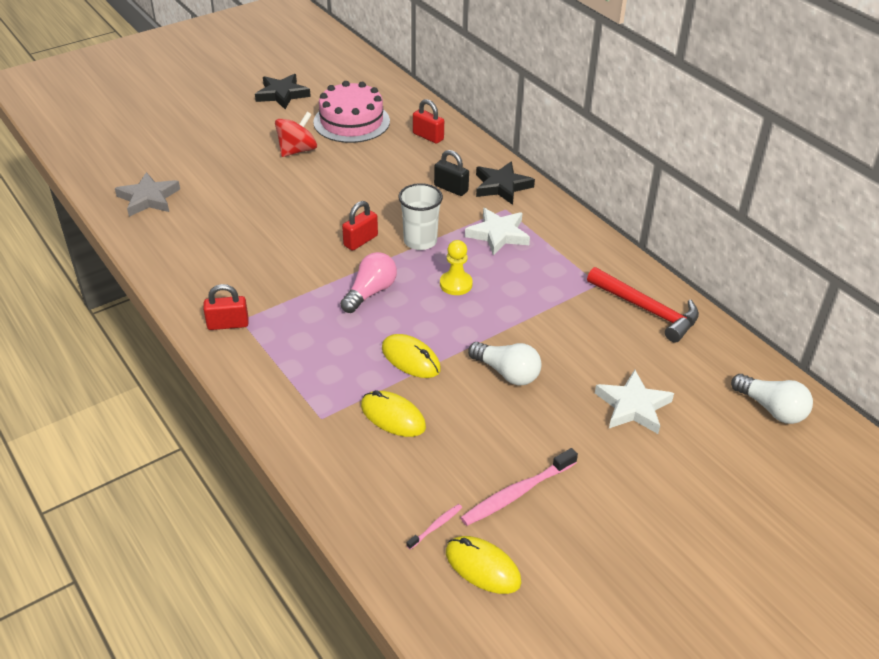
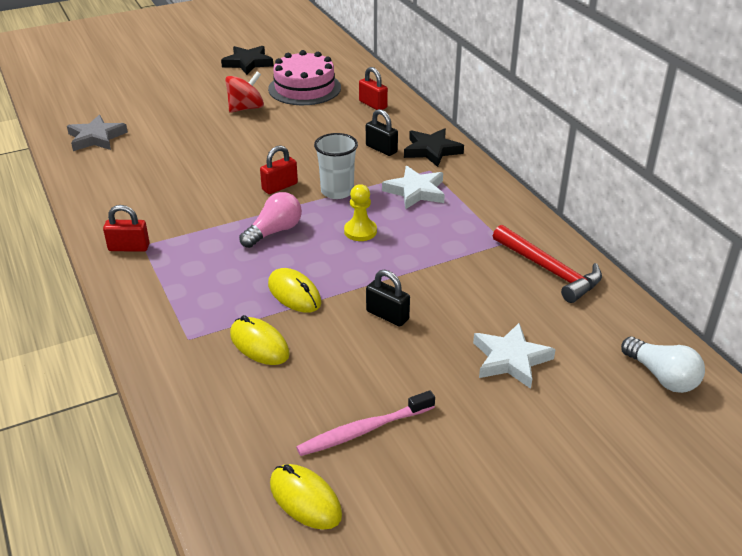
camera: 10 degrees right, 5 degrees down
pink toothbrush [407,504,462,549] -> none
white light bulb [468,342,542,386] -> black padlock [366,270,410,327]

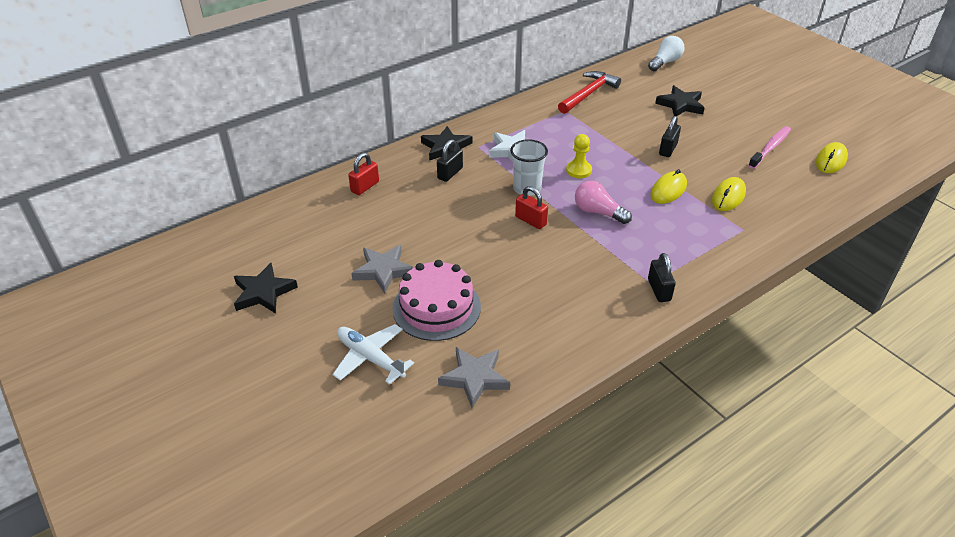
camera: 100 degrees left, 5 degrees up
red padlock [103,205,150,252] -> black padlock [648,253,676,302]
red spinning top [225,71,264,113] -> grey star [351,245,414,294]
pink cake [268,50,341,105] -> pink cake moved to [392,260,481,341]
pink toothbrush [296,390,435,456] -> pink toothbrush turned 105 degrees counterclockwise [748,126,791,169]
white star [473,323,556,389] -> black star [655,85,704,116]
none -> white plane [332,324,414,385]

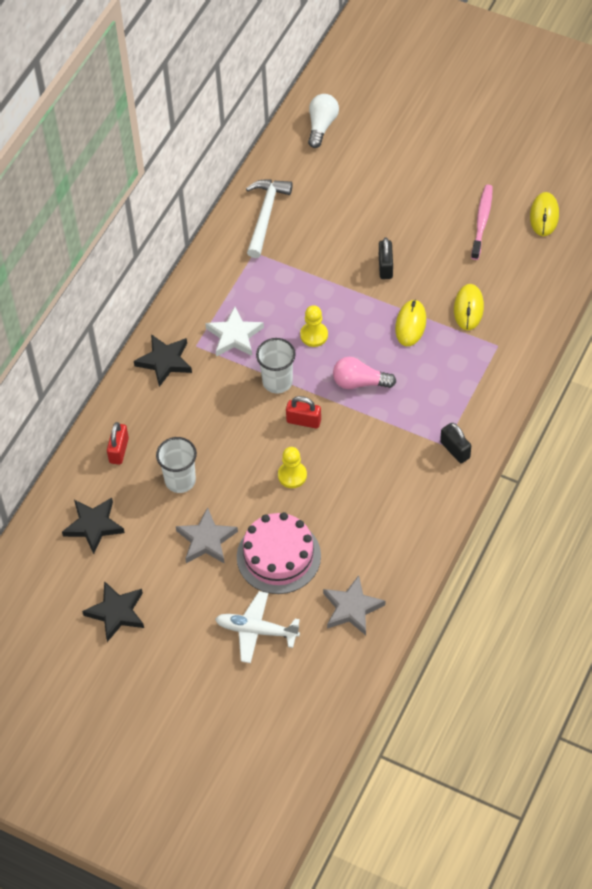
camera: 25 degrees left, 15 degrees up
black padlock [437,139,463,182] -> none
red hammer [558,71,621,114] -> white hammer [246,179,293,258]
black star [655,85,704,116] -> black star moved to [62,498,125,554]
none -> white cup [156,437,197,493]
none -> yellow pawn [278,447,307,488]

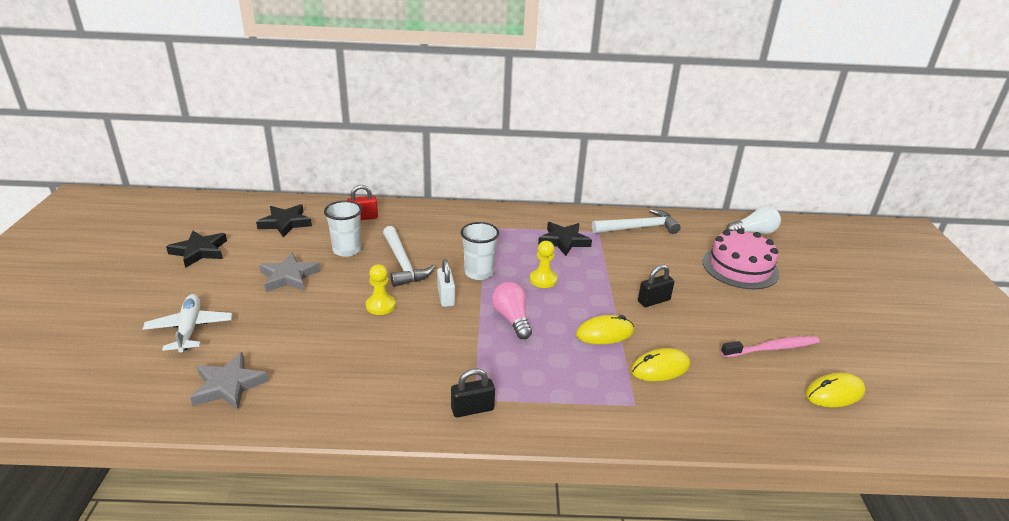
camera: 60 degrees right, 25 degrees down
black star [134,334,192,387] -> black star moved to [538,222,592,256]
white star [205,306,264,357] -> none
pink cake [237,512,321,594] -> pink cake moved to [703,228,780,289]
red padlock [286,396,321,429] -> white padlock [437,259,455,307]
black padlock [440,423,471,463] -> black padlock turned 45 degrees clockwise [451,368,495,417]
none -> white hammer [383,226,435,287]

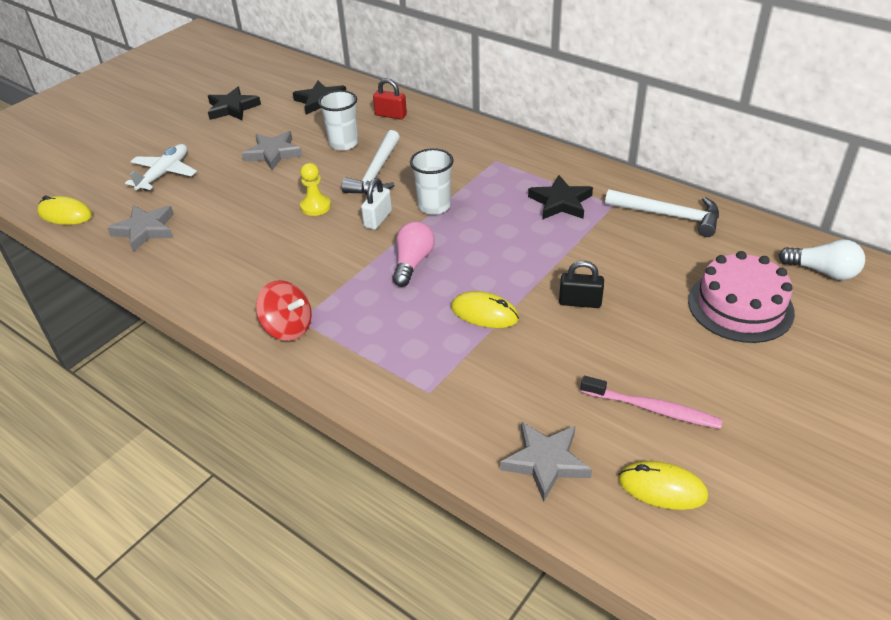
camera: 40 degrees right, 10 degrees up
black padlock [451,368,495,417] -> red spinning top [256,280,312,341]
yellow pawn [530,241,557,288] -> none
yellow mouse [631,348,690,381] -> yellow mouse moved to [37,196,92,225]
none -> grey star [500,421,592,502]

